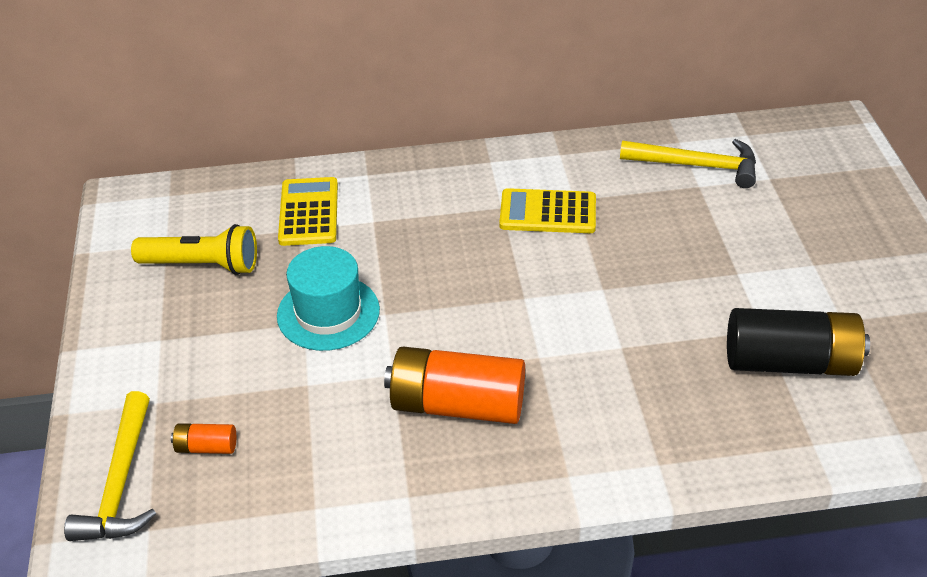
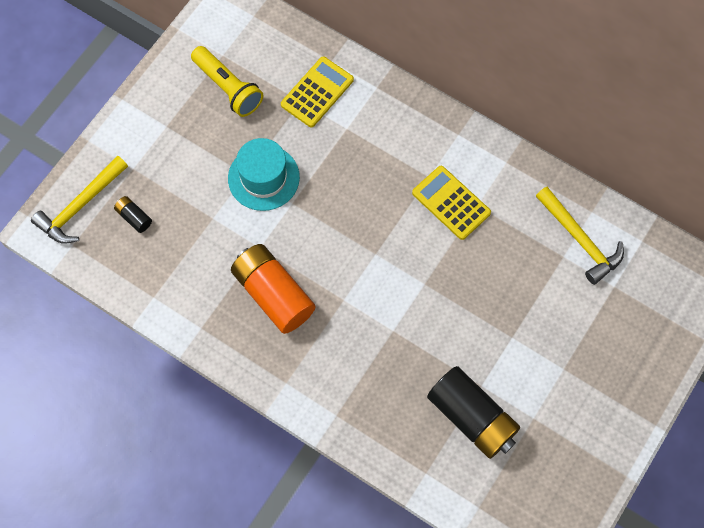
camera: 40 degrees right, 25 degrees up
orange battery [171,423,236,454] -> black battery [114,196,152,233]

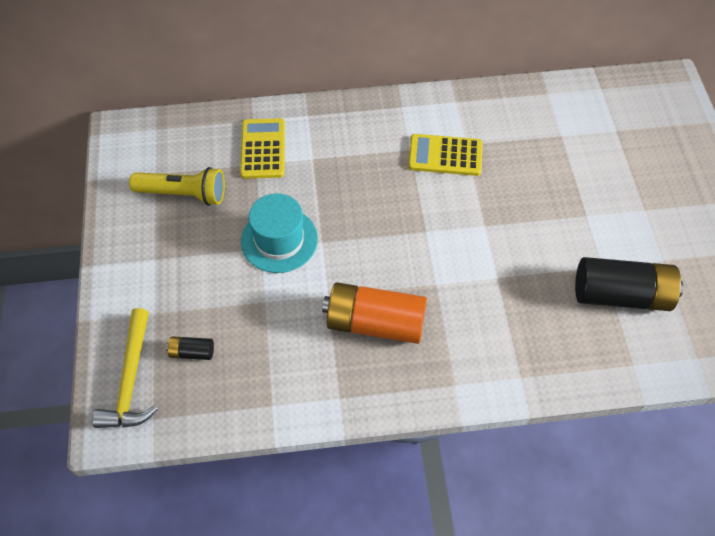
camera: 40 degrees left, 10 degrees down
yellow hammer [536,187,624,285] -> none

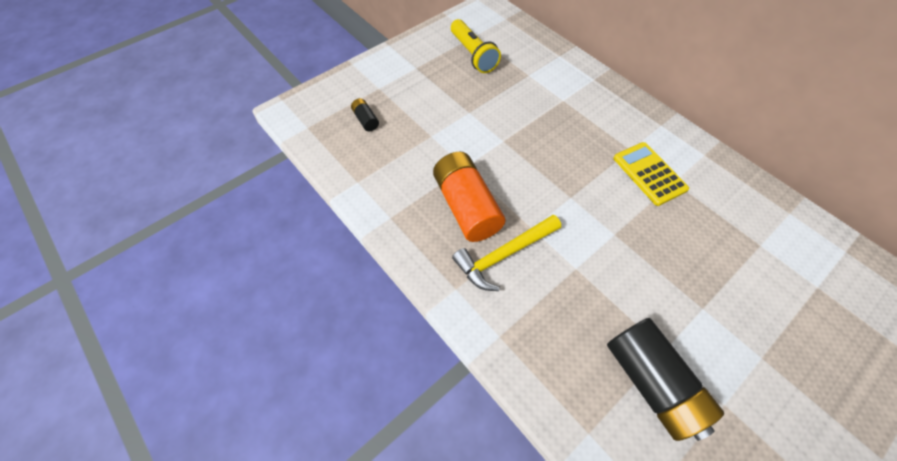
camera: 55 degrees right, 0 degrees up
yellow hammer [92,308,158,428] -> yellow hammer moved to [452,215,561,291]
yellow calculator [240,118,285,179] -> none
turquoise hat [241,193,318,273] -> none

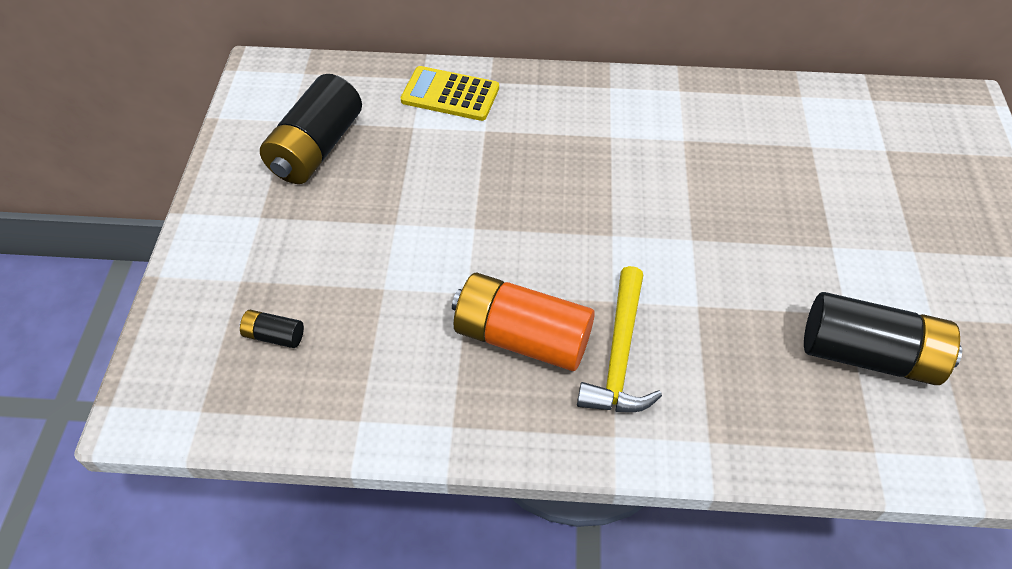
camera: 45 degrees left, 5 degrees down
yellow flashlight [451,19,501,73] -> black battery [260,74,362,184]
yellow calculator [614,142,689,206] -> yellow calculator moved to [400,66,499,121]

